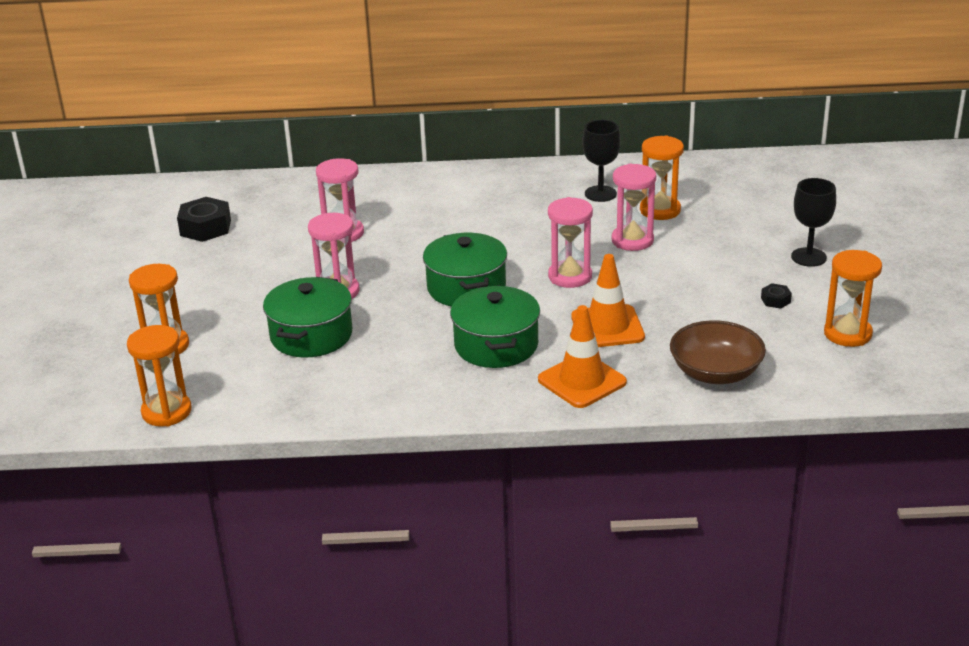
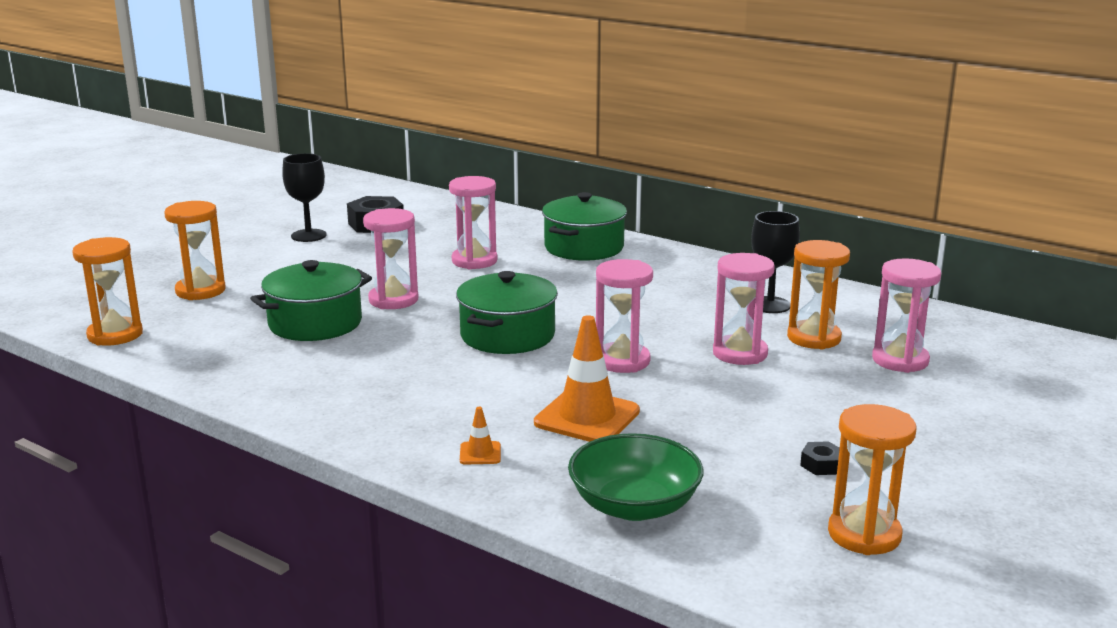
camera: 35 degrees right, 10 degrees down
green pot [450,285,540,368] -> green pot moved to [542,192,627,261]
orange traffic cone [538,305,627,408] -> orange traffic cone [460,407,501,465], size x0.45
brown bowl [670,320,766,384] -> green bowl [568,433,703,521]
black goblet [791,178,836,267] -> black goblet moved to [282,153,327,242]
none -> pink hourglass [872,258,941,373]

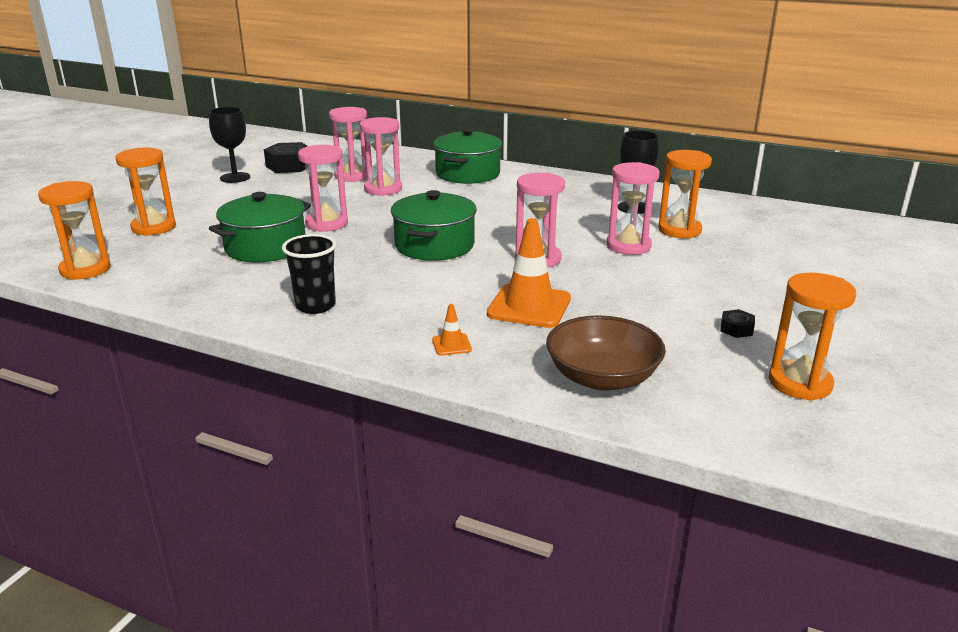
camera: 10 degrees left, 5 degrees up
green bowl [568,433,703,521] -> brown bowl [546,315,666,391]
pink hourglass [872,258,941,373] -> pink hourglass moved to [329,107,367,182]
none -> black cup [282,234,337,314]

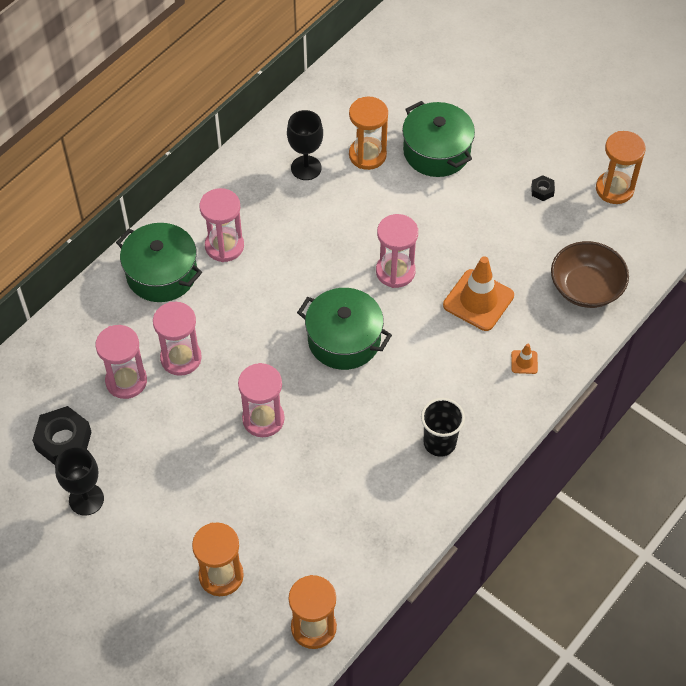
camera: 75 degrees left, 30 degrees up
green pot [209,192,311,263] -> green pot moved to [402,101,475,177]
pink hourglass [606,162,659,255] -> pink hourglass moved to [199,188,244,262]

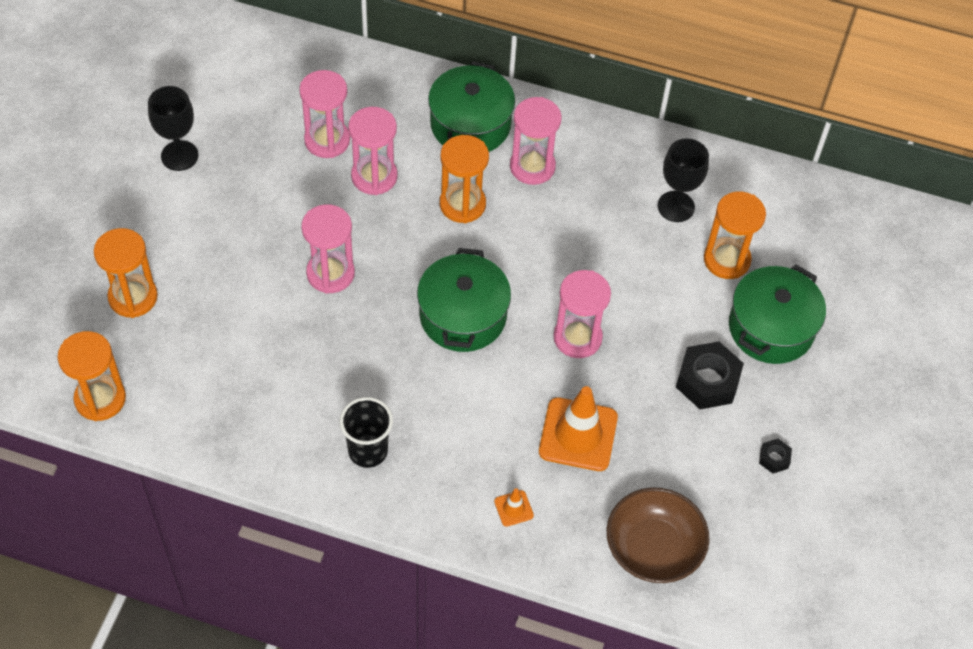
camera: 65 degrees right, 0 degrees up
black nut [32,406,92,465] -> black nut moved to [676,342,744,409]
orange hourglass [596,131,646,204] -> orange hourglass moved to [440,135,489,223]

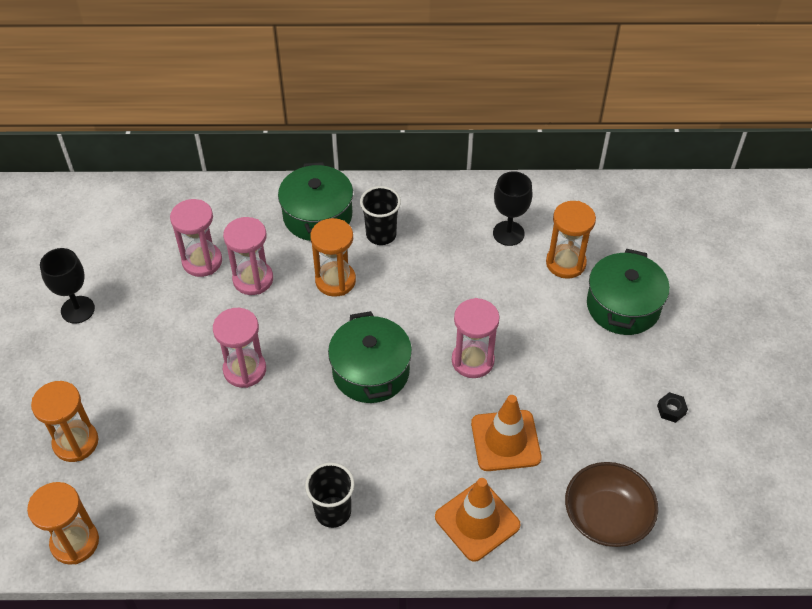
camera: 15 degrees left, 5 degrees down
orange traffic cone [494,488,534,527] -> orange traffic cone [435,478,521,562], size x2.22
pink hourglass [510,97,562,185] -> black cup [360,186,401,245]
black nut [676,342,744,409] -> none

